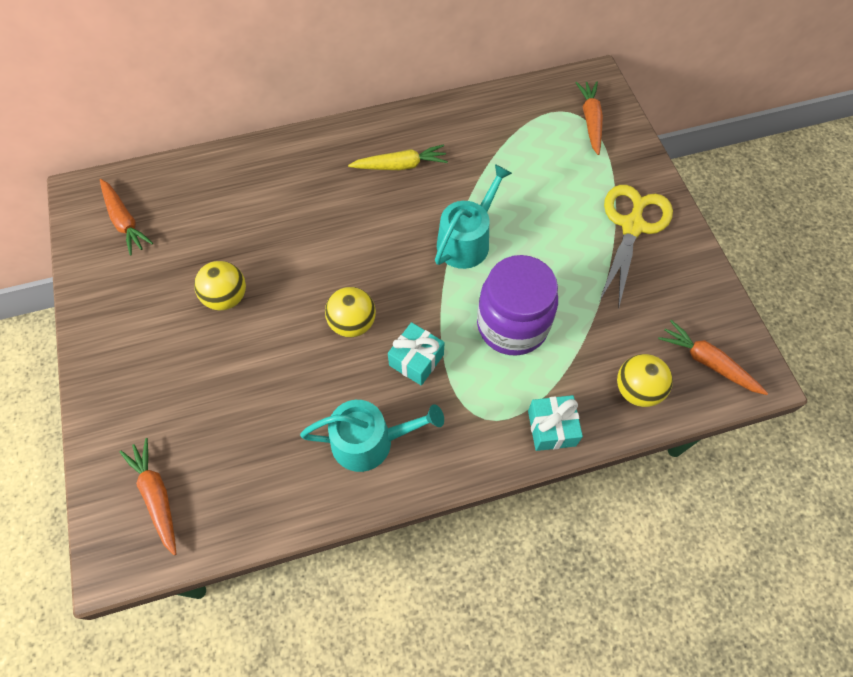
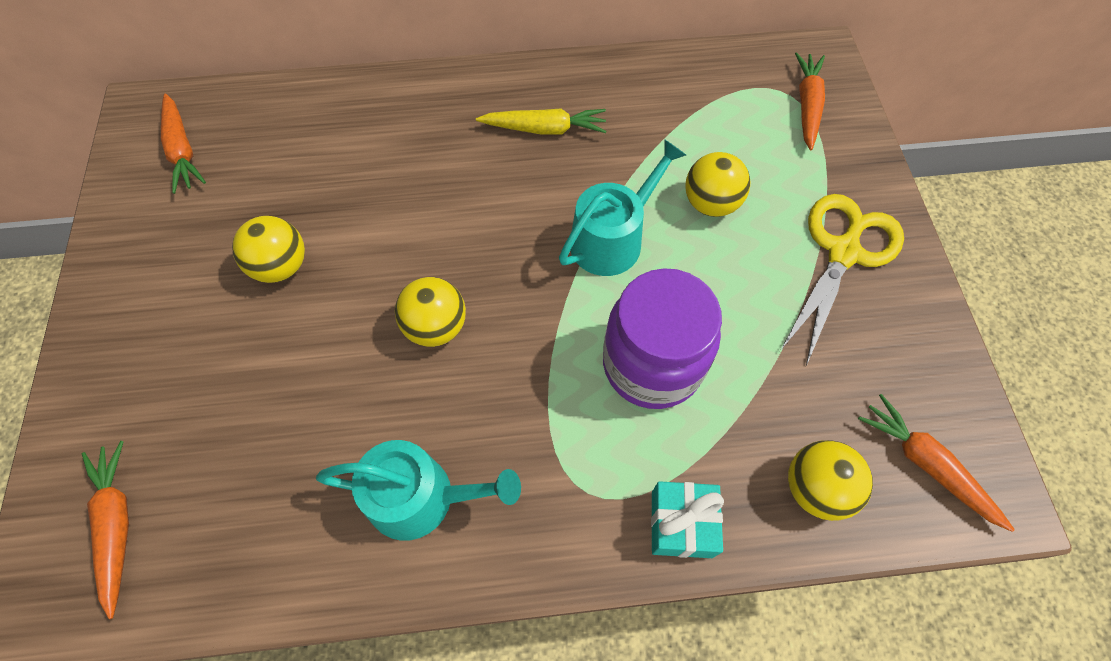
camera: 10 degrees right, 0 degrees up
turquoise gift [388,322,445,386] -> none
none -> yellow ball [685,152,751,217]

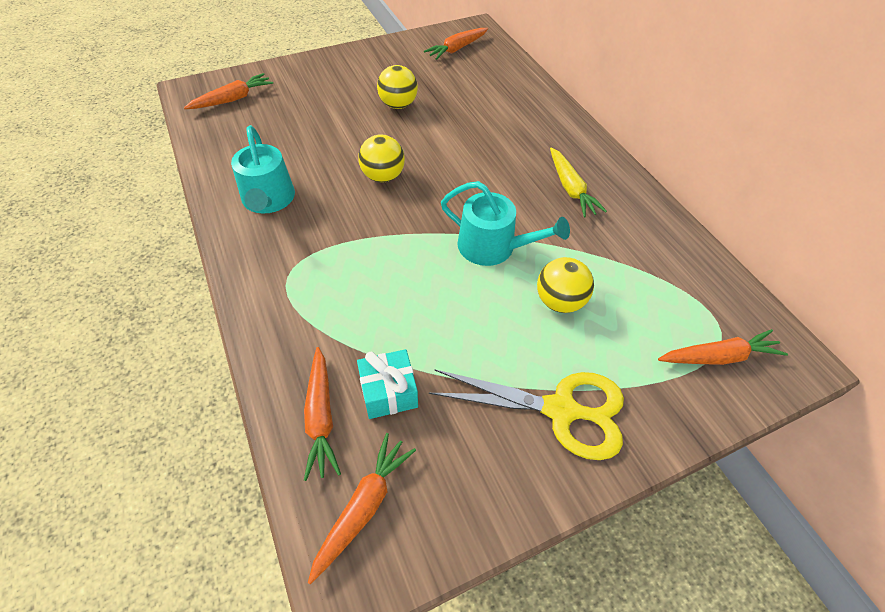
camera: 70 degrees right, 10 degrees down
purple jar [603,268,722,409] -> none
turquoise gift [651,481,724,558] -> turquoise gift moved to [357,349,418,419]
yellow ball [788,440,873,521] -> orange carrot [304,347,341,481]

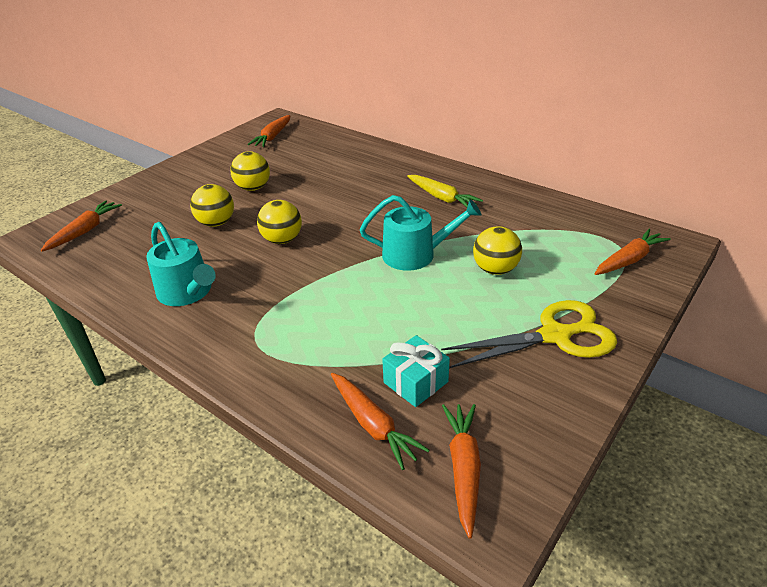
camera: 25 degrees left, 15 degrees down
none -> yellow ball [190,184,234,227]

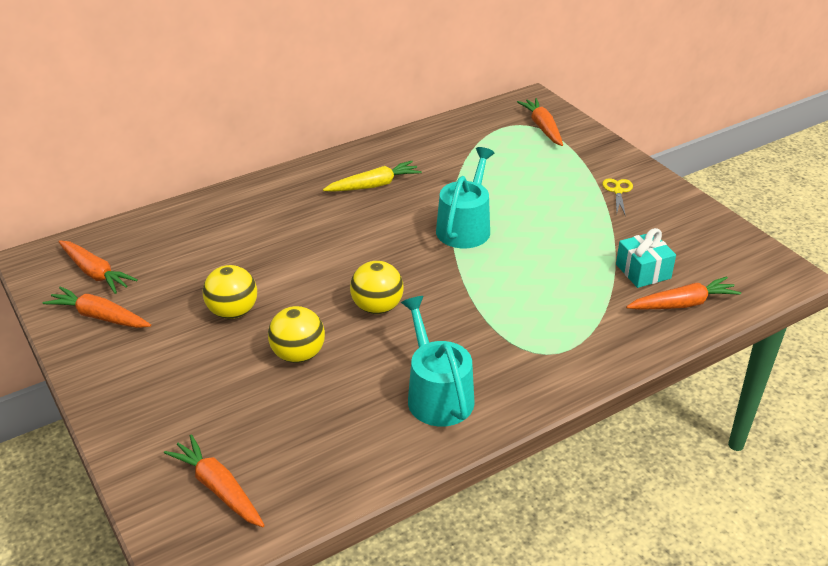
camera: 70 degrees left, 0 degrees up
turquoise watering can [146,222,216,306] -> turquoise watering can turned 90 degrees counterclockwise [401,296,475,427]
yellow scissors [441,300,617,368] -> yellow scissors [602,178,633,216], size x0.44
orange carrot [442,404,481,539] -> orange carrot moved to [43,286,151,328]
yellow ball [473,226,522,275] -> none

